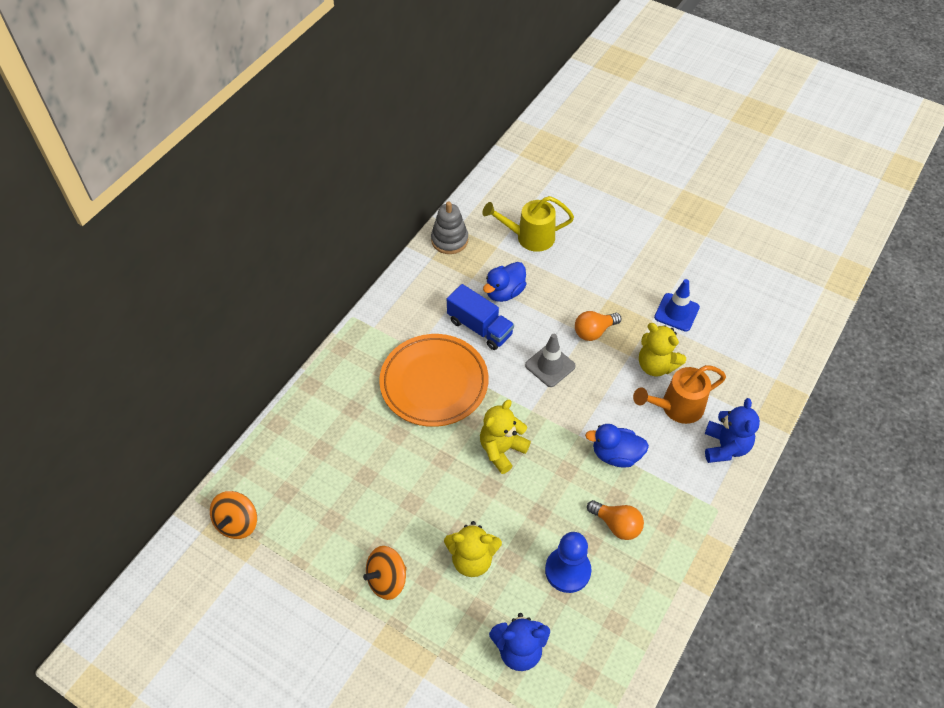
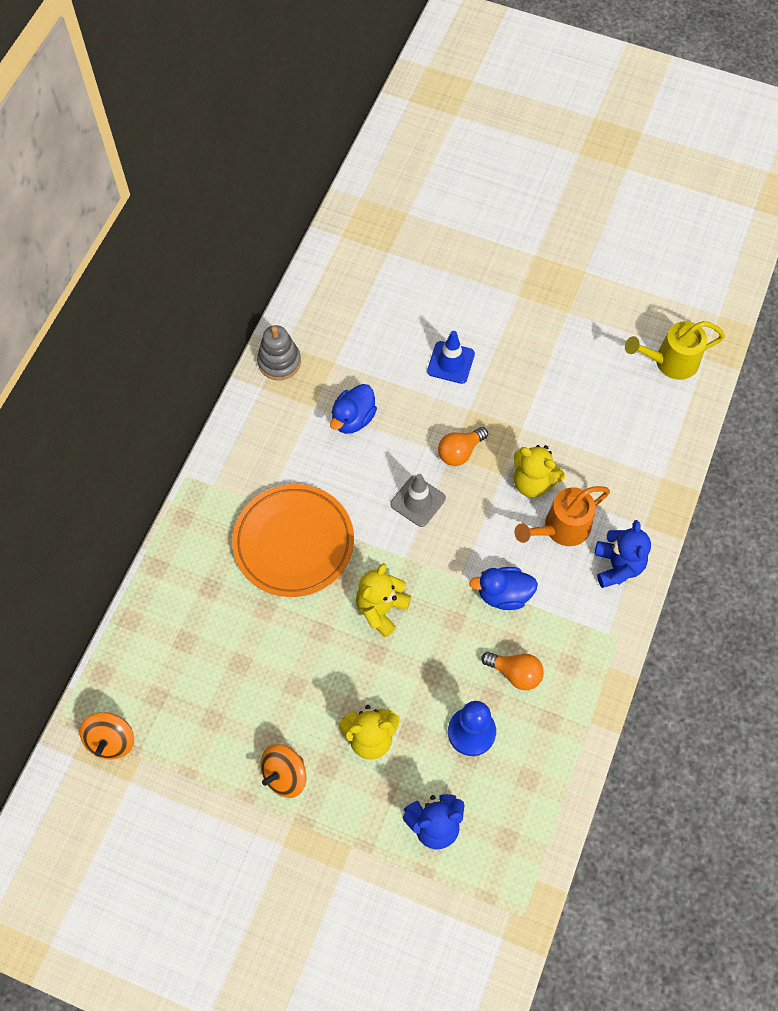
camera: 10 degrees left, 10 degrees up
blue truck [447,284,514,350] -> none
yellow watering can [482,196,574,252] -> yellow watering can moved to [625,321,725,380]
blue traffic cone [654,279,700,332] -> blue traffic cone moved to [427,331,475,384]

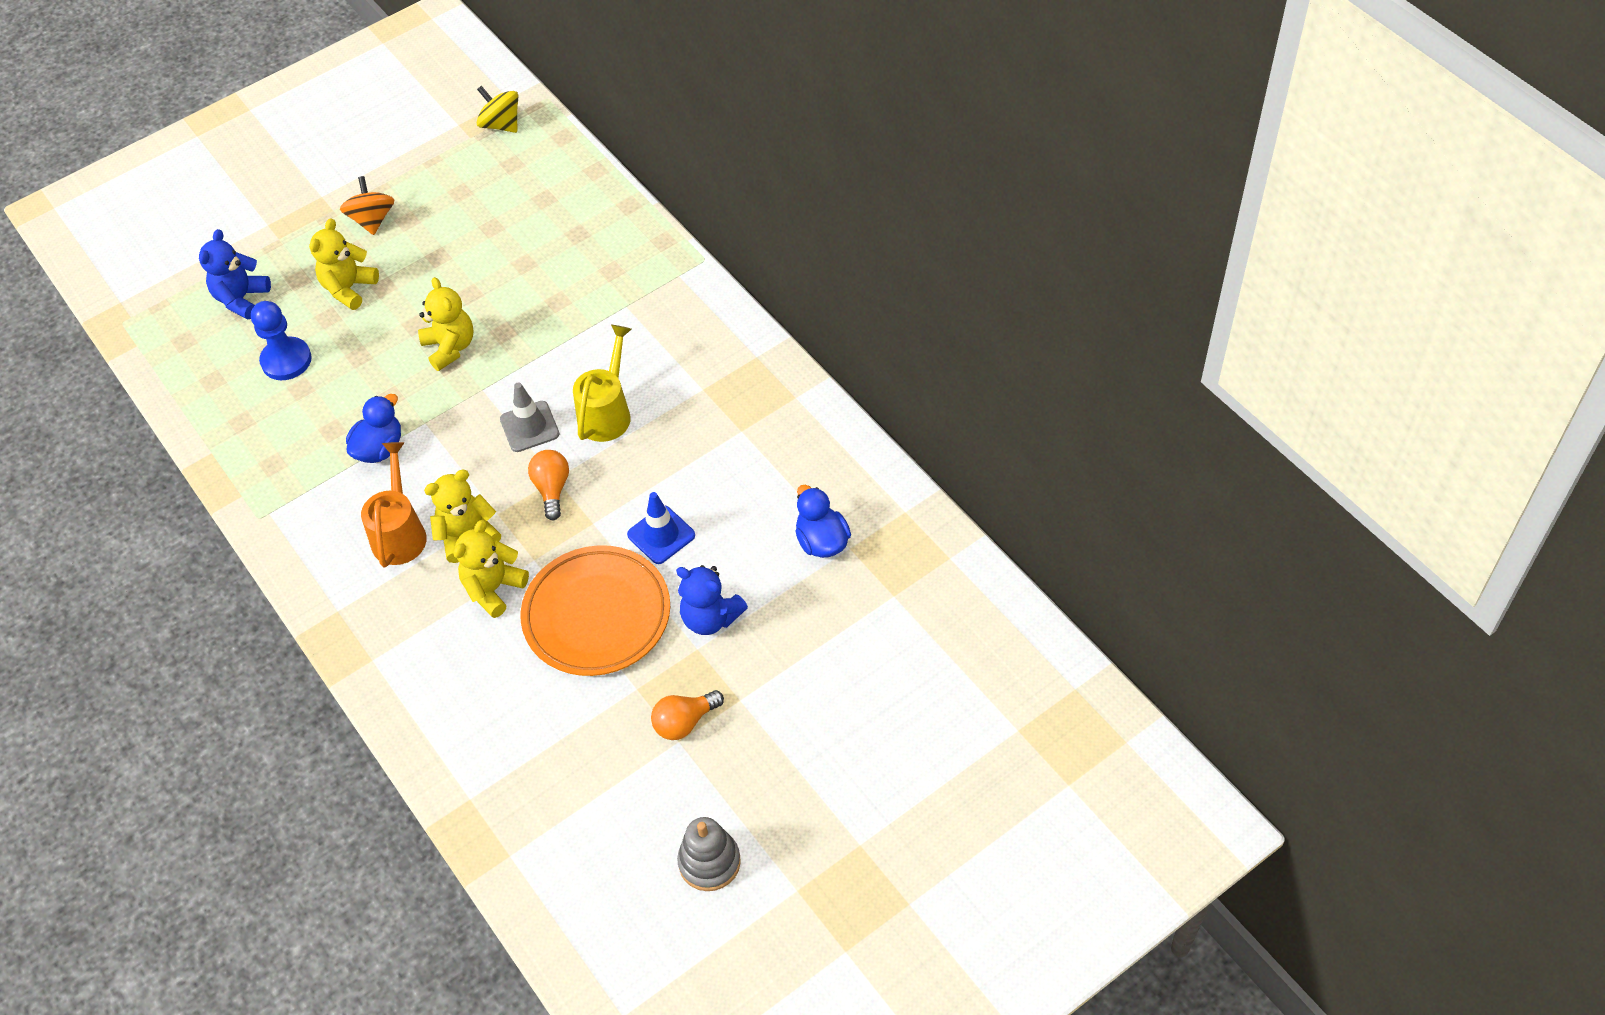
camera: 125 degrees right, 10 degrees down
orange spinning top [79,712,134,760] -> yellow spinning top [477,86,518,133]
orange plate [232,484,354,597] -> orange plate moved to [521,545,670,676]
grey stacking toy [257,325,301,380] -> grey stacking toy moved to [677,817,741,891]
blue duck [330,384,377,434] -> blue duck moved to [795,485,851,558]
orange light bulb [481,652,544,690] -> orange light bulb moved to [651,690,724,740]
blue teddy bear [595,520,651,588] -> blue teddy bear moved to [676,565,748,635]
yellow watering can [625,321,725,380] -> yellow watering can moved to [573,325,631,442]
none -> yellow teddy bear [454,520,529,618]

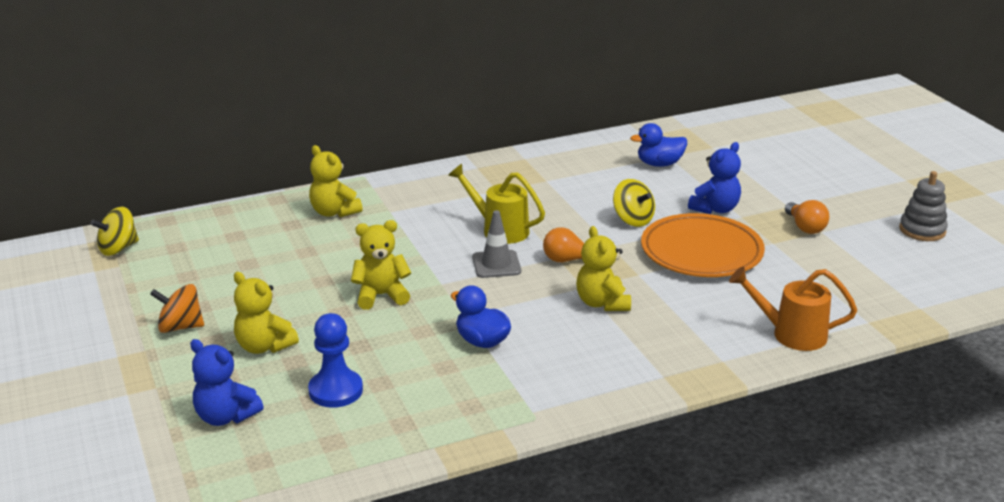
camera: 80 degrees left, 25 degrees down
orange watering can [361,442,427,567] -> orange watering can moved to [729,267,857,351]
yellow teddy bear [454,520,529,618] -> yellow teddy bear moved to [309,145,363,217]
blue traffic cone [627,492,695,564] -> yellow spinning top [613,179,655,227]

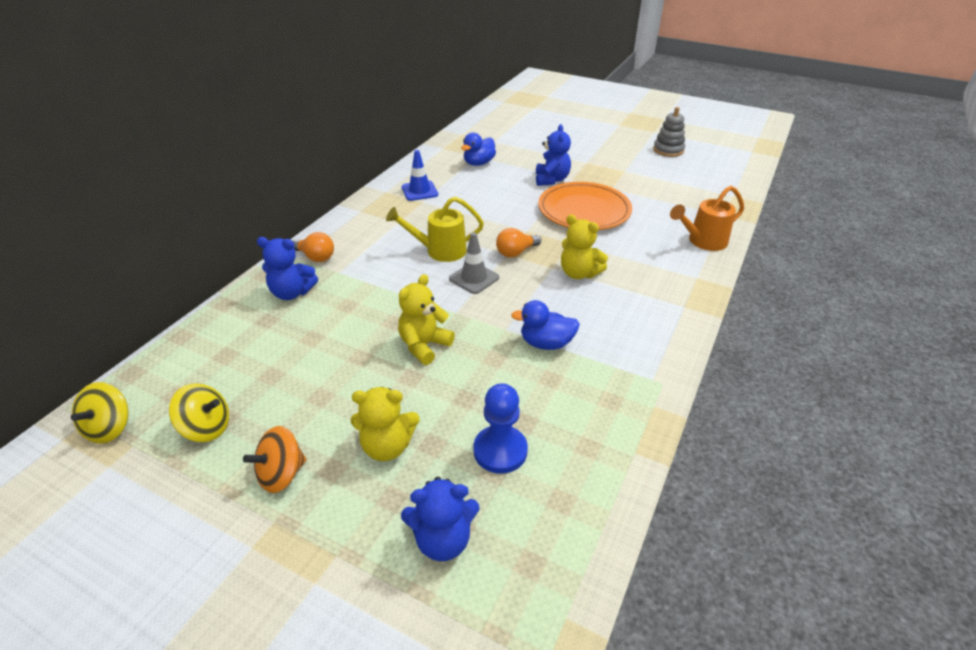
camera: 40 degrees left, 10 degrees up
yellow teddy bear [309,145,363,217] -> blue teddy bear [257,237,318,300]
yellow spinning top [613,179,655,227] -> yellow spinning top moved to [169,383,229,442]
orange light bulb [785,200,829,234] -> orange light bulb moved to [293,232,334,262]
none -> blue traffic cone [402,150,438,201]

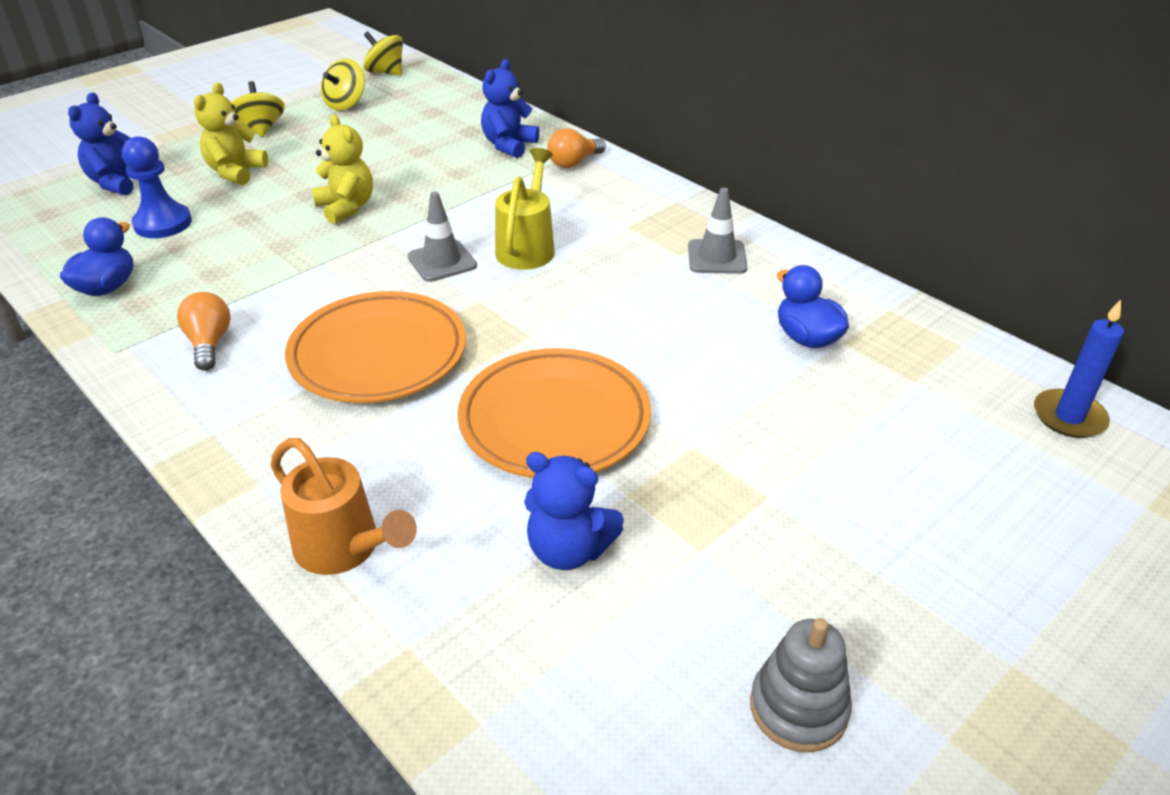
camera: 110 degrees right, 0 degrees up
orange spinning top [243,426,306,493] -> yellow spinning top [231,81,285,137]
blue traffic cone [402,150,438,201] -> grey traffic cone [688,188,747,274]
orange light bulb [496,228,541,258] -> orange light bulb moved to [177,292,231,371]
blue duck [511,300,580,350] -> blue duck moved to [60,217,133,296]
blue teddy bear [536,124,571,186] -> blue teddy bear moved to [524,452,624,570]
yellow teddy bear [561,215,608,279] -> orange plate [285,291,466,403]
orange watering can [670,186,744,251] -> orange watering can turned 135 degrees clockwise [271,438,417,575]
none -> blue candle [1034,300,1124,438]

